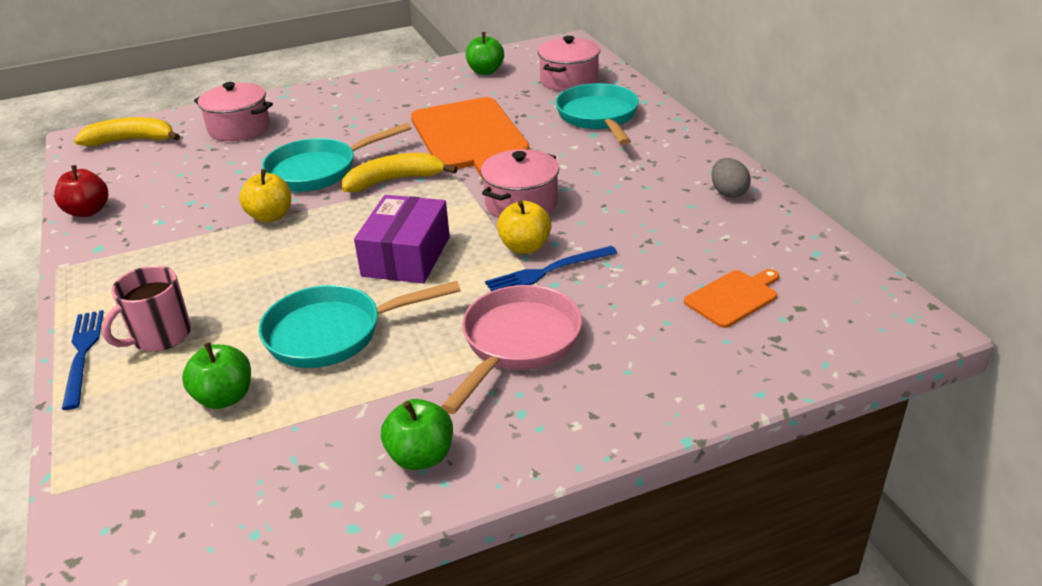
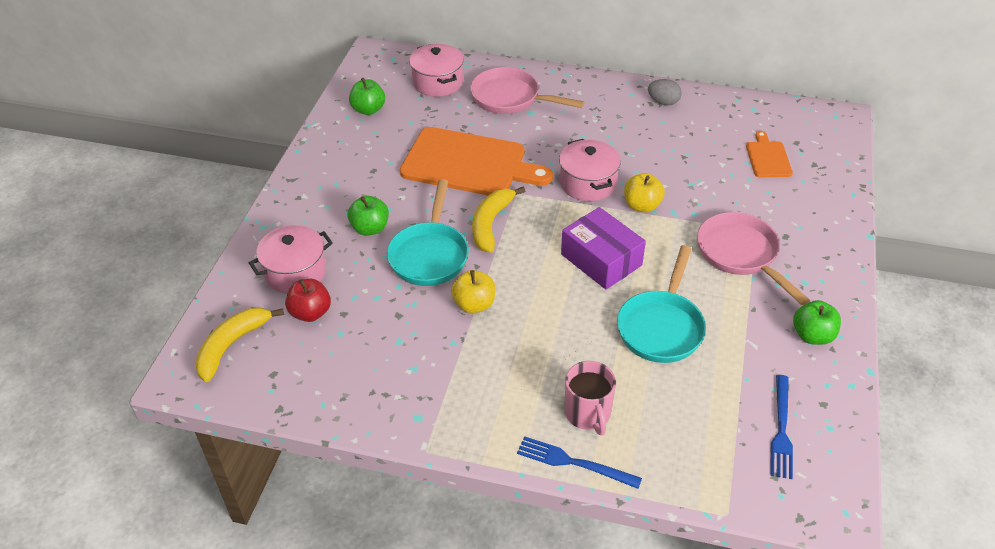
camera: 55 degrees left, 10 degrees up
red apple [54,165,108,217] -> red apple moved to [285,279,331,322]
green apple [182,342,251,409] -> green apple moved to [348,196,389,236]
blue fork [485,246,617,291] -> blue fork moved to [770,375,793,479]
turquoise pan [555,83,639,145] -> pink pan [470,67,585,114]

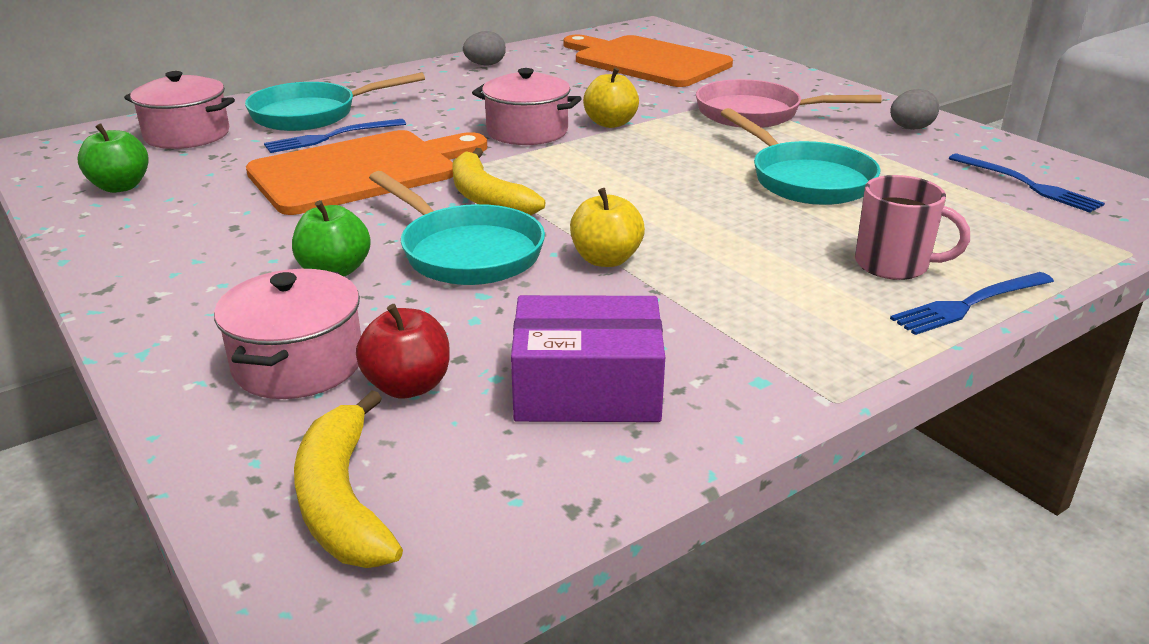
camera: 50 degrees left, 15 degrees down
pink pan [470,67,585,114] -> turquoise pan [245,72,425,131]
purple box [561,207,646,289] -> purple box moved to [511,295,665,422]
orange cutting board [746,131,793,177] -> orange cutting board [564,35,733,87], size x2.13
green apple [793,300,841,345] -> grey egg [890,89,939,130]
none -> blue fork [264,119,406,153]

